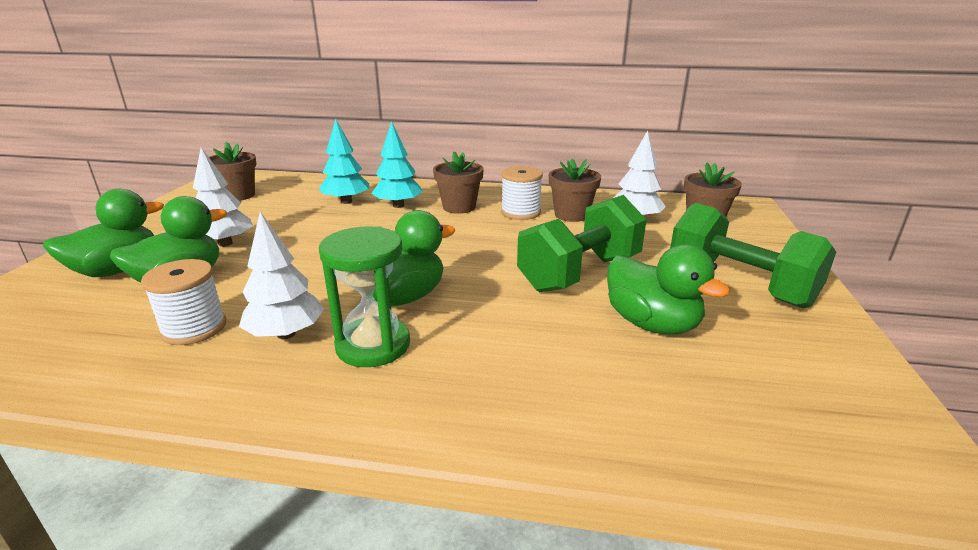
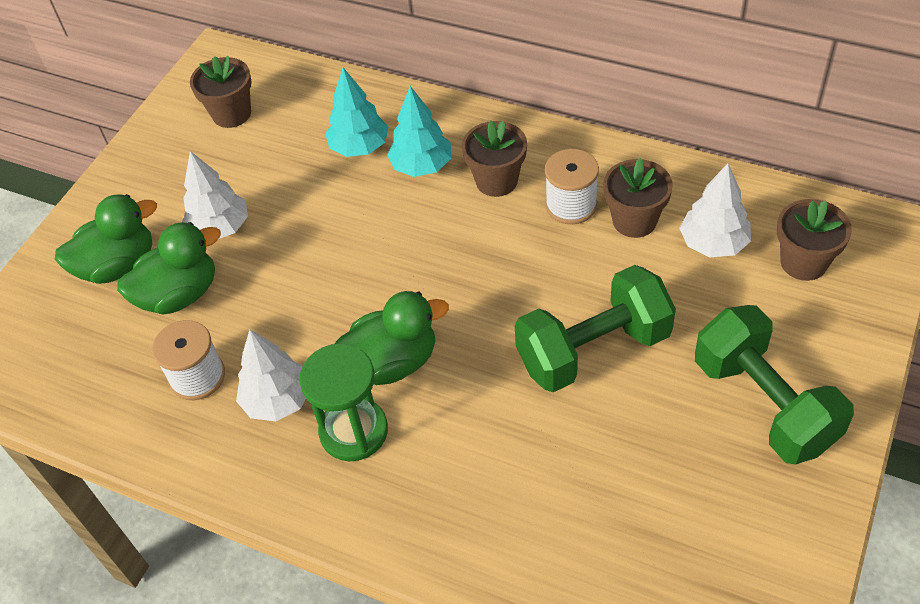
camera: 20 degrees right, 25 degrees up
green duck [607,244,730,334] -> none

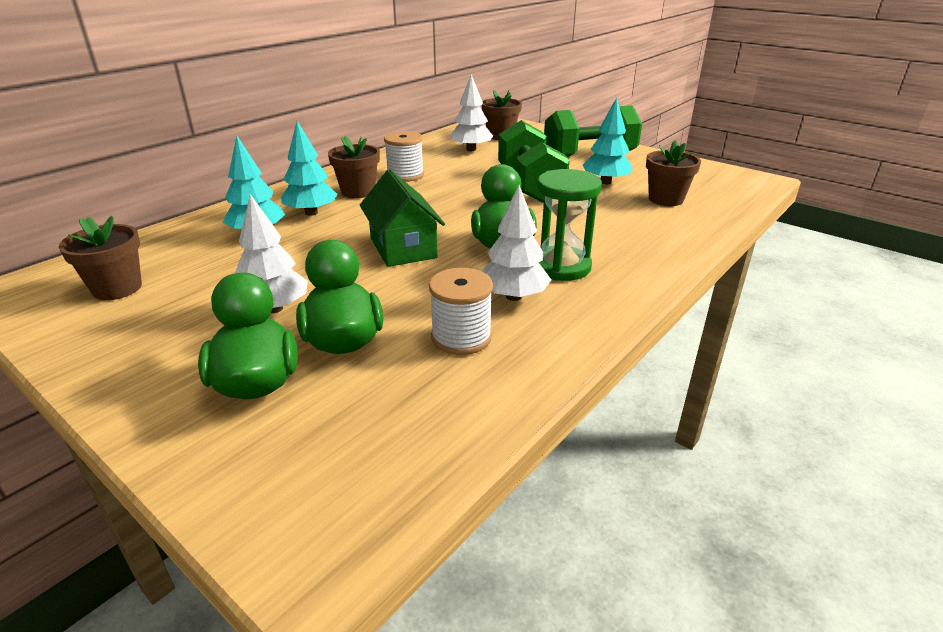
camera: 80 degrees left, 20 degrees down
brown flower pot [603,158,673,238] -> brown flower pot moved to [646,140,701,206]
none -> green house [360,170,445,267]
none -> turquoise tree [583,98,633,184]

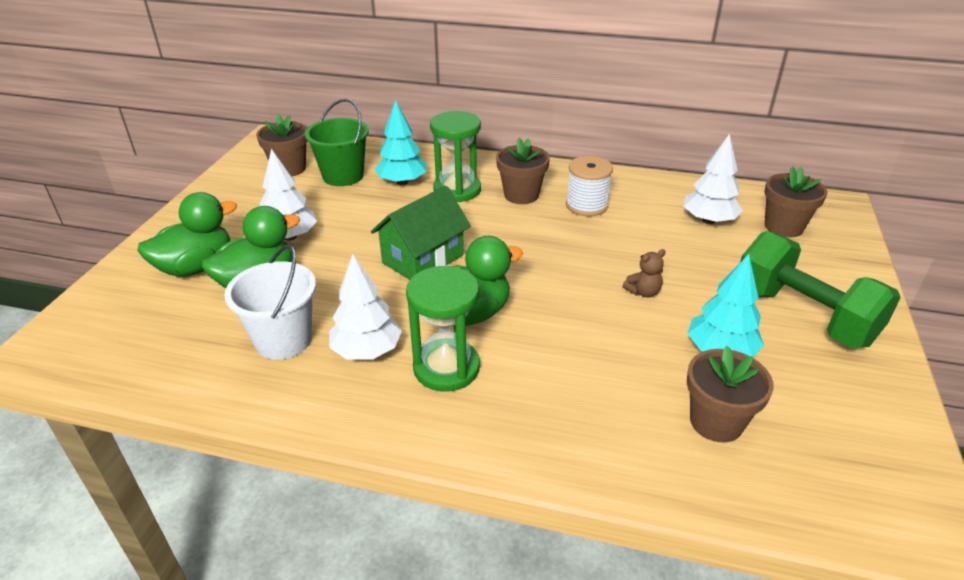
camera: 65 degrees right, 5 degrees up
turquoise tree [281,121,338,216] -> green hourglass [430,111,481,202]
white spool [429,268,493,355] -> white bucket [224,245,316,360]
green dumbbell [498,120,570,203] -> brown teddy bear [623,249,666,298]
none -> green bucket [305,99,369,186]

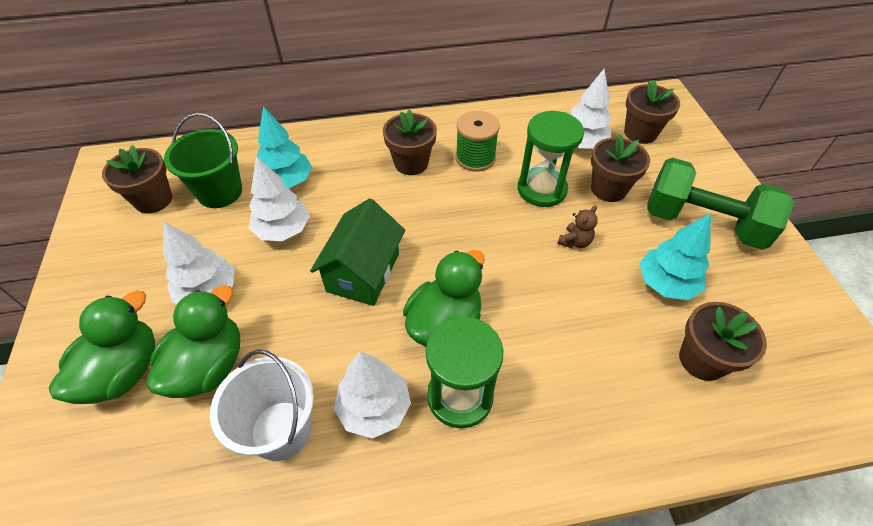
camera: 25 degrees left, 15 degrees up
green hourglass [430,111,481,202] -> green hourglass moved to [518,111,584,207]
white spool [566,156,613,216] -> green spool [456,111,500,172]
none -> white tree [249,156,310,241]
none -> brown flower pot [591,135,650,202]

